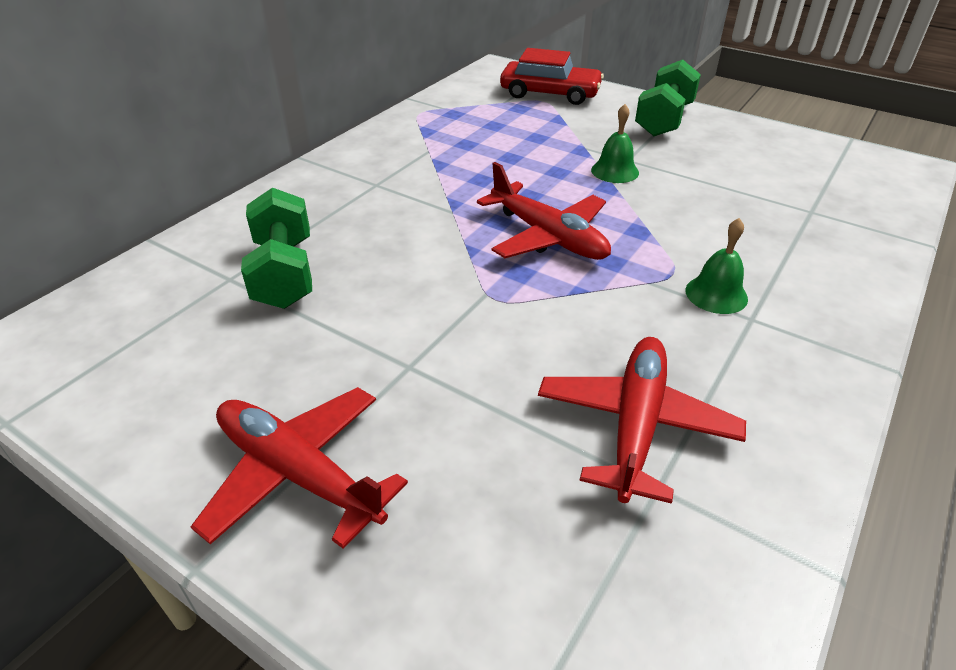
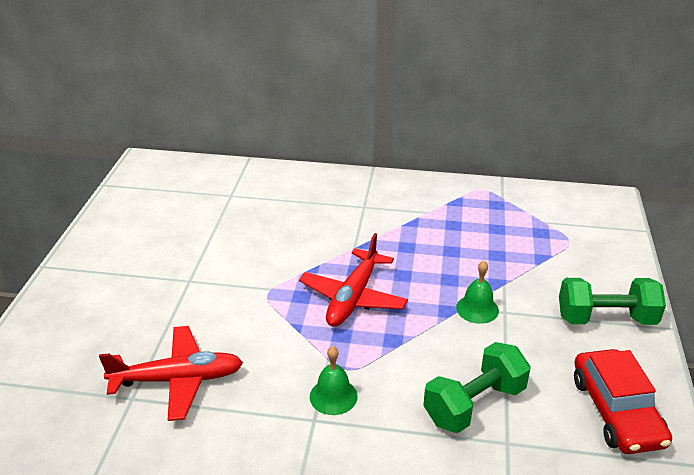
camera: 65 degrees right, 5 degrees down
red plane [191,387,408,549] -> none
green dumbbell [241,188,312,309] -> green dumbbell moved to [423,342,531,433]
red car [500,48,604,105] -> red car moved to [574,349,672,454]

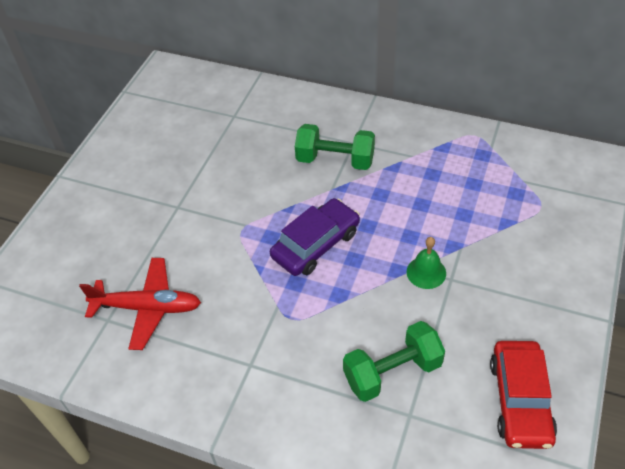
camera: 15 degrees right, 15 degrees up
red plane [299,233,408,327] -> purple car [270,198,360,276]
green bell [310,346,357,415] -> none
green dumbbell [559,278,666,325] -> green dumbbell moved to [295,124,375,170]

